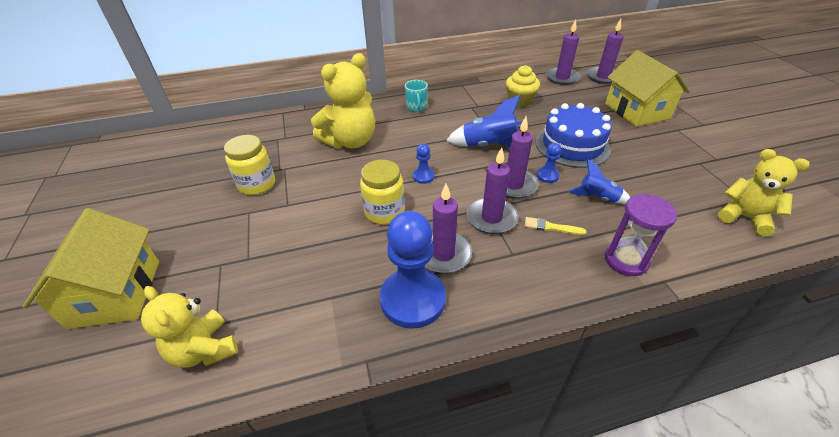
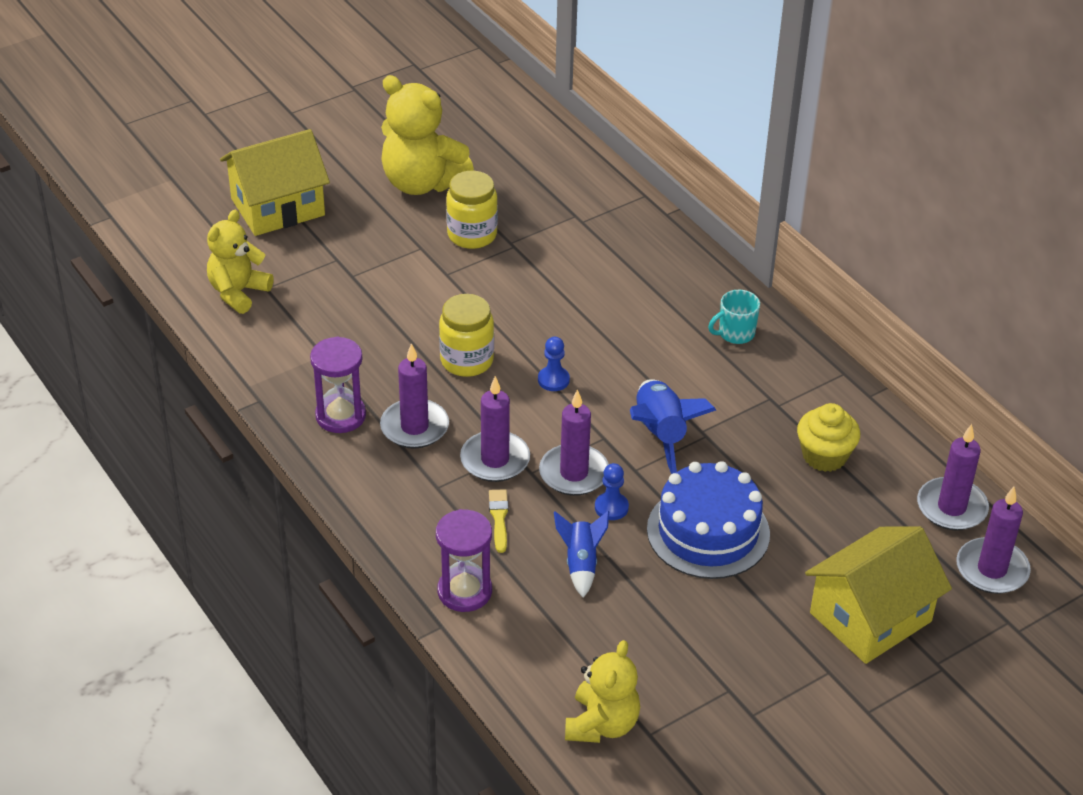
camera: 70 degrees right, 0 degrees up
yellow teddy bear [311,53,375,149] -> yellow teddy bear moved to [381,75,474,195]
blue pawn [380,211,446,329] -> purple hourglass [310,337,366,433]

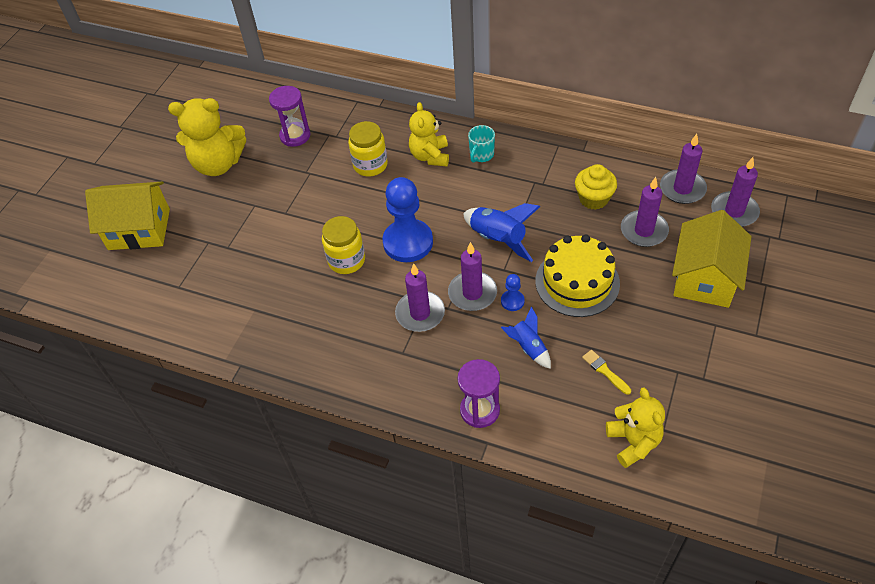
camera: 30 degrees left, 10 degrees up
yellow teddy bear [207,210,274,314] -> yellow teddy bear moved to [409,102,449,166]
yellow house [220,129,330,236] -> yellow house turned 60 degrees clockwise [85,182,170,250]
purple hourglass [310,337,366,433] -> purple hourglass moved to [269,86,311,147]
purple candle [380,343,449,449] -> purple candle moved to [621,177,669,247]
yellow jar [446,171,498,249] -> yellow jar moved to [348,121,388,177]
yellow brush [489,489,509,553] -> yellow brush moved to [582,350,631,395]
blue pawn [538,337,570,391] -> blue pawn [382,177,433,262], size x2.25
blue cake [647,461,770,579] -> yellow cake [535,234,620,317]

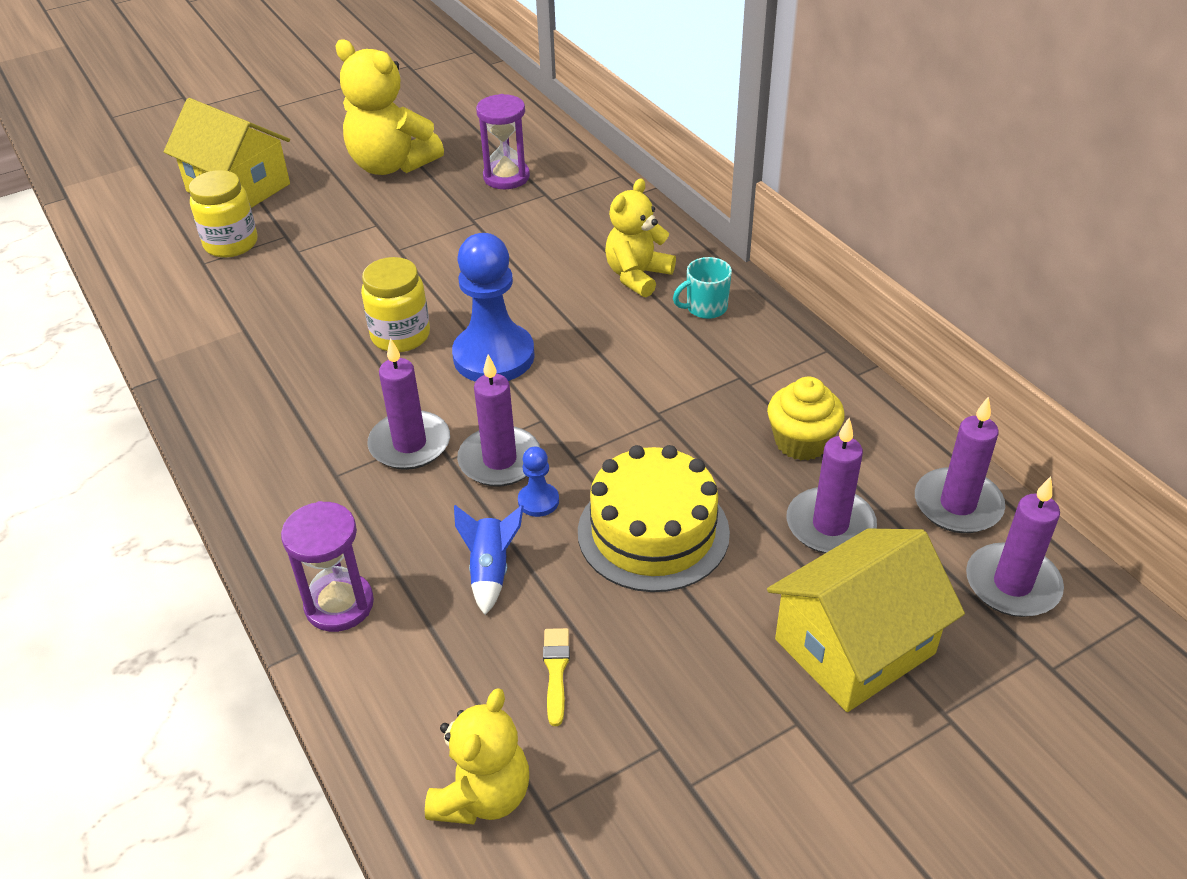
camera: 35 degrees right, 10 degrees down
yellow jar [348,121,388,177] -> yellow jar moved to [189,170,258,258]
blue rocket [463,203,540,262] -> none

